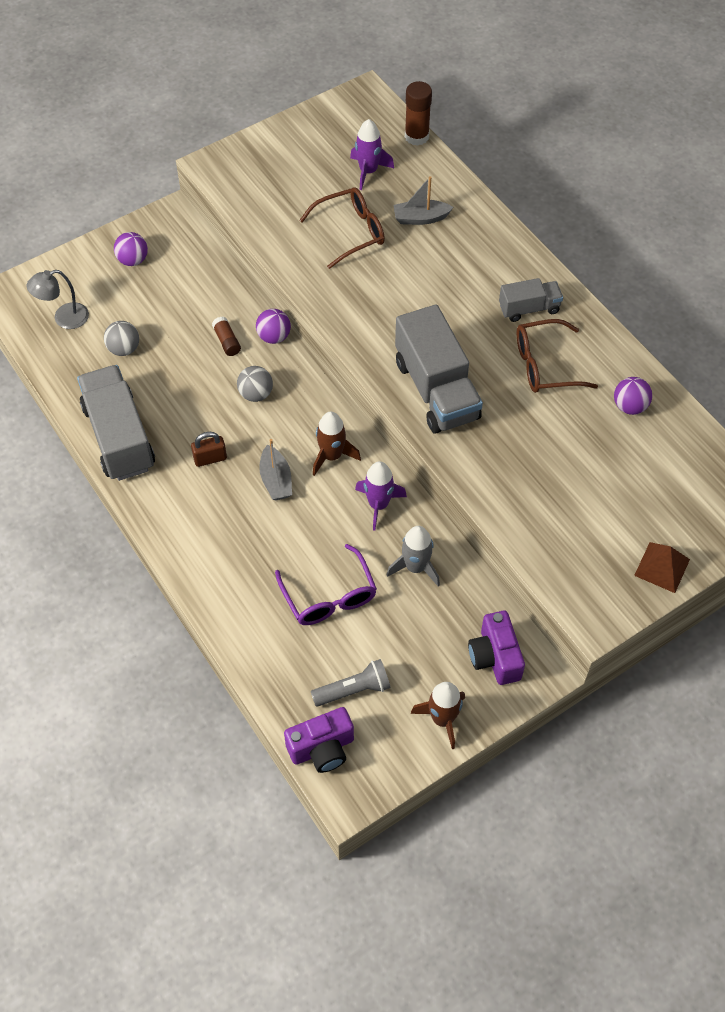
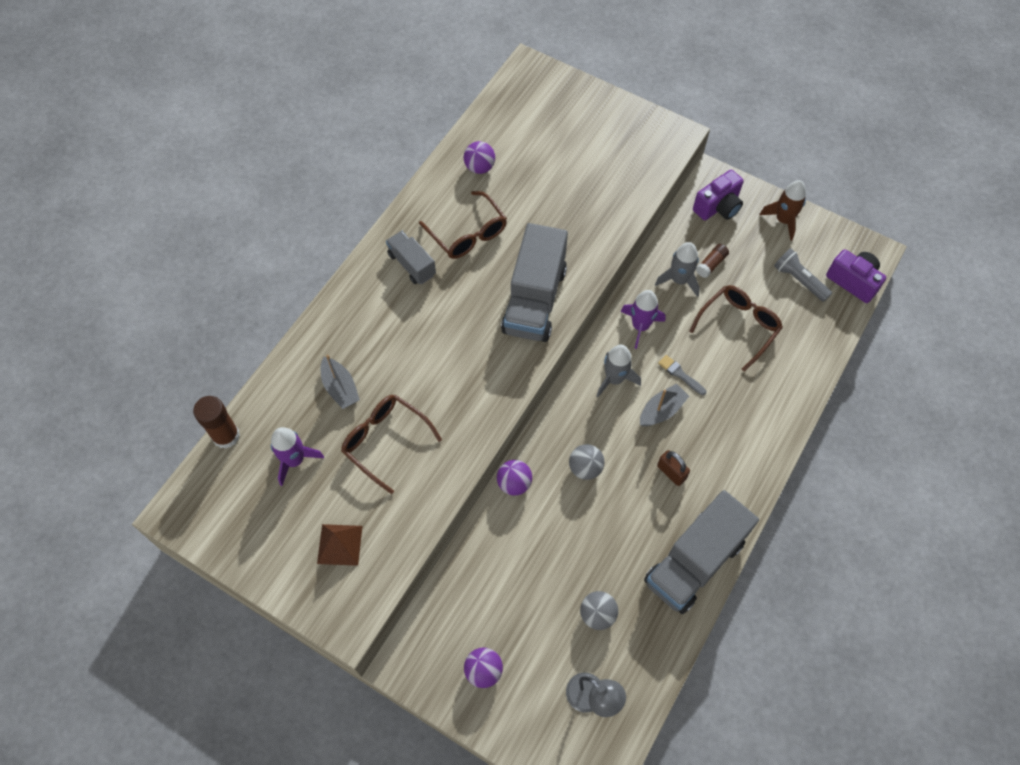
camera: 115 degrees left, 5 degrees up
brown glue stick [212,317,241,356] -> brown glue stick moved to [696,244,729,278]
purple glasses [275,544,377,625] -> brown glasses [689,285,783,372]
brown rocket [313,412,361,476] -> grey rocket [597,345,641,397]
grey truck [395,304,483,434] -> grey truck turned 150 degrees clockwise [501,223,568,342]
brown pyramid [634,542,690,593] -> brown pyramid moved to [317,524,362,566]
none -> grey brush [658,355,706,395]

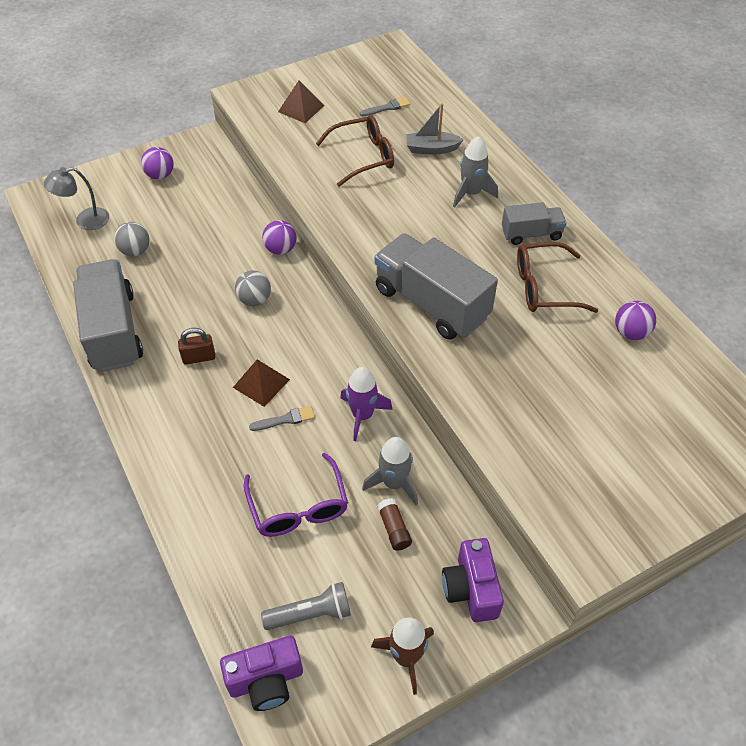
camera: 120 degrees right, 10 degrees down
brown glue stick [193,396,240,449] -> none
purple rocket [271,427,324,486] -> grey brush [360,97,410,116]
grey rocket [597,345,641,397] -> grey rocket moved to [453,136,498,208]
grey boat [640,383,689,426] -> brown pyramid [233,360,290,407]
brown glasses [689,285,783,372] -> purple glasses [244,453,348,537]

